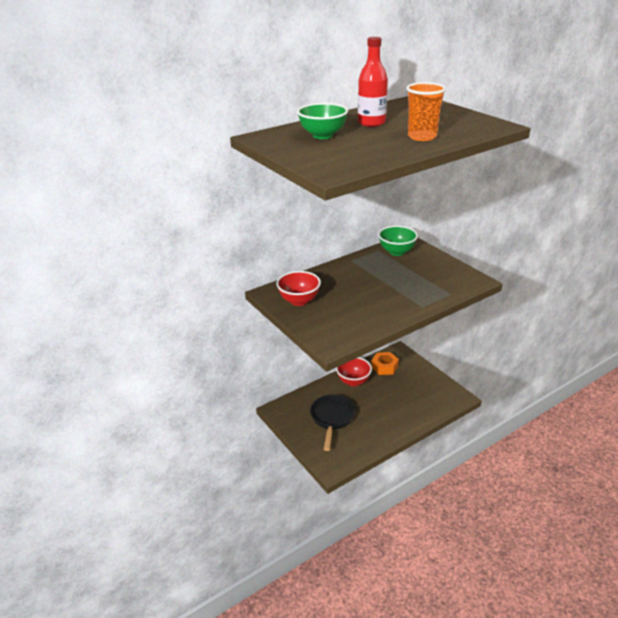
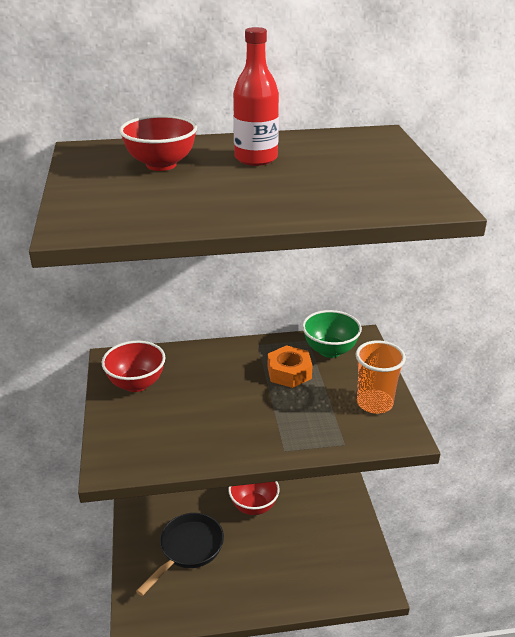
camera: 25 degrees right, 0 degrees up
green bowl [297,103,348,139] -> red bowl [119,115,197,171]
orange nut [371,352,399,375] -> orange nut moved to [268,345,313,388]
orange cup [406,82,446,141] -> orange cup moved to [356,340,406,414]

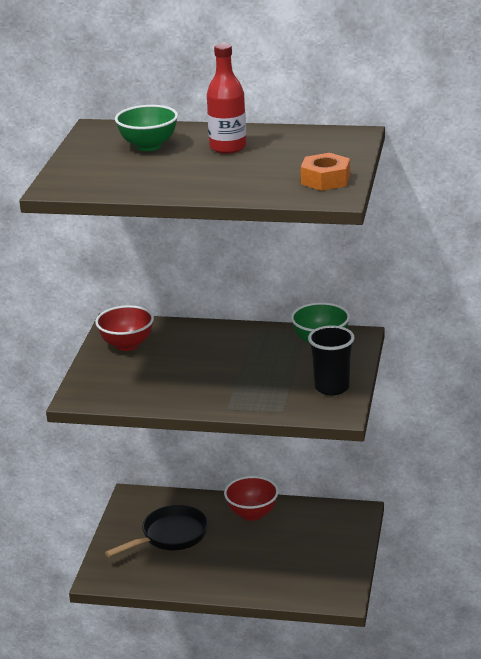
camera: 20 degrees right, 5 degrees down
red bowl [119,115,197,171] -> green bowl [115,105,178,151]
orange nut [268,345,313,388] -> orange nut moved to [301,153,350,191]
orange cup [356,340,406,414] -> black cup [308,326,354,396]

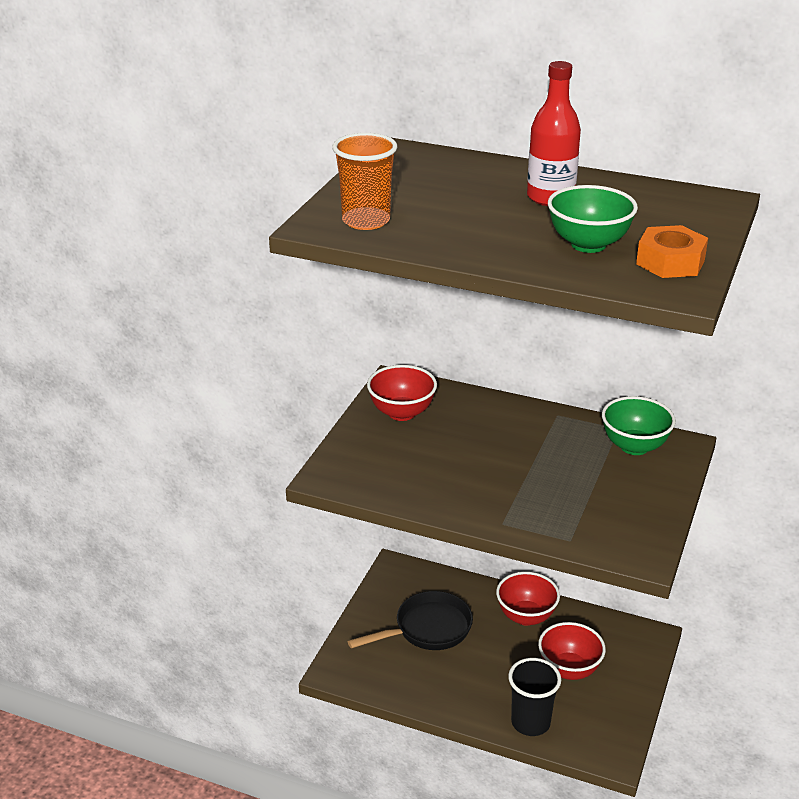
camera: 10 degrees right, 5 degrees up
green bowl [115,105,178,151] -> green bowl moved to [548,185,638,253]
black cup [308,326,354,396] -> black cup moved to [508,658,561,736]
none -> orange cup [332,133,397,230]
none -> red bowl [538,622,606,680]

